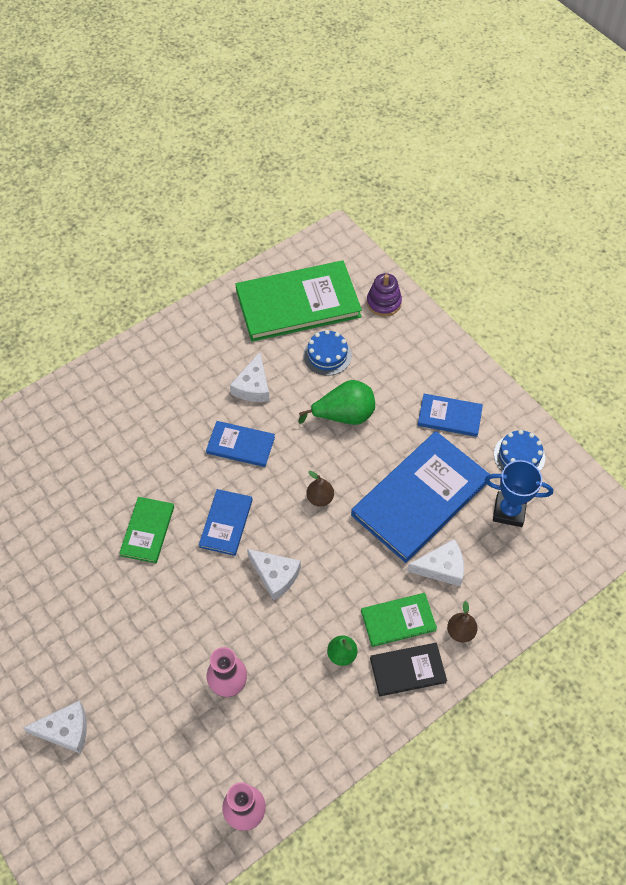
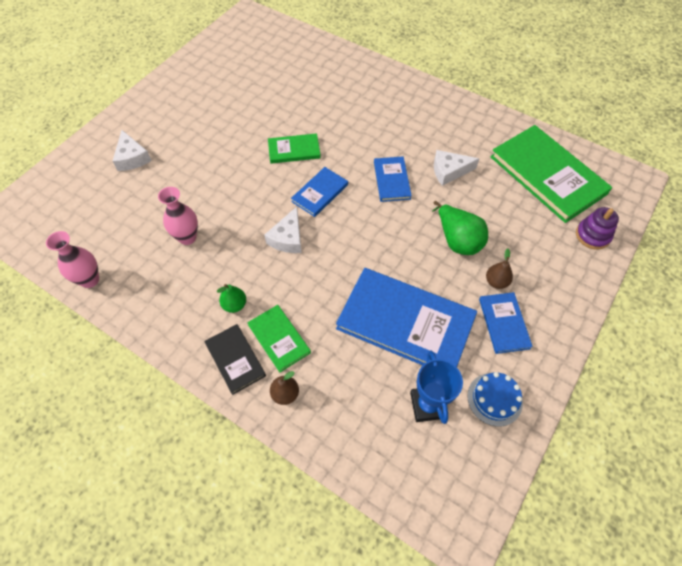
camera: 70 degrees right, 0 degrees up
blue book [199,489,253,556] -> blue book turned 45 degrees counterclockwise [291,167,348,217]
blue cake [303,330,352,376] -> none
brown pear [306,471,334,507] -> brown pear moved to [486,248,513,289]
white cheese [407,539,464,586] -> none

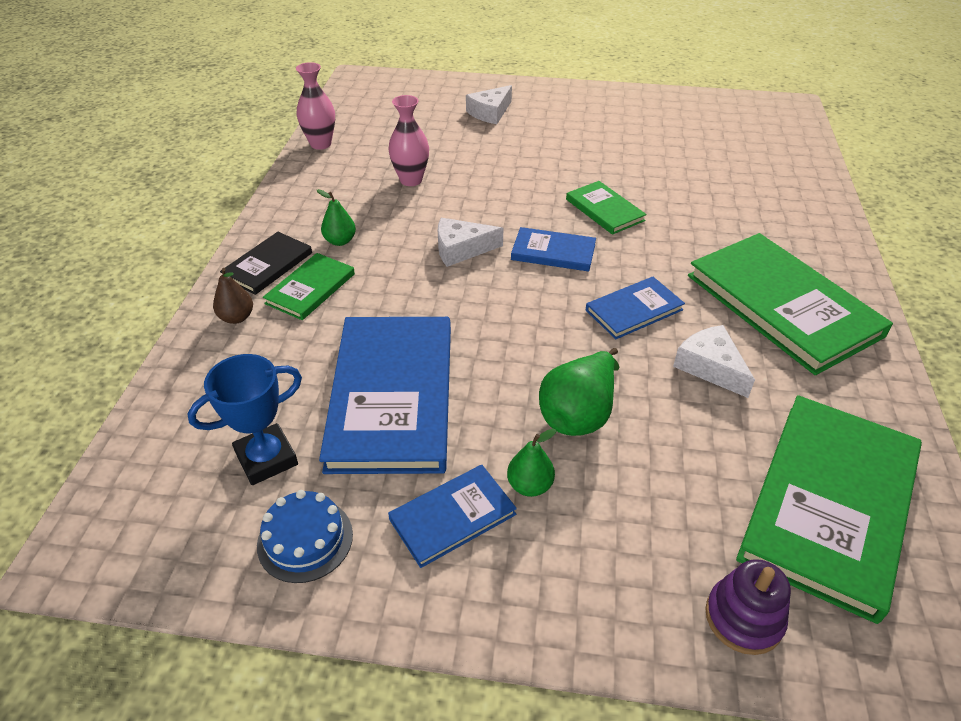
camera: 65 degrees right, 15 degrees down
brown pear [486,248,513,289] -> green pear [507,429,556,497]
none -> green book [688,233,893,375]

